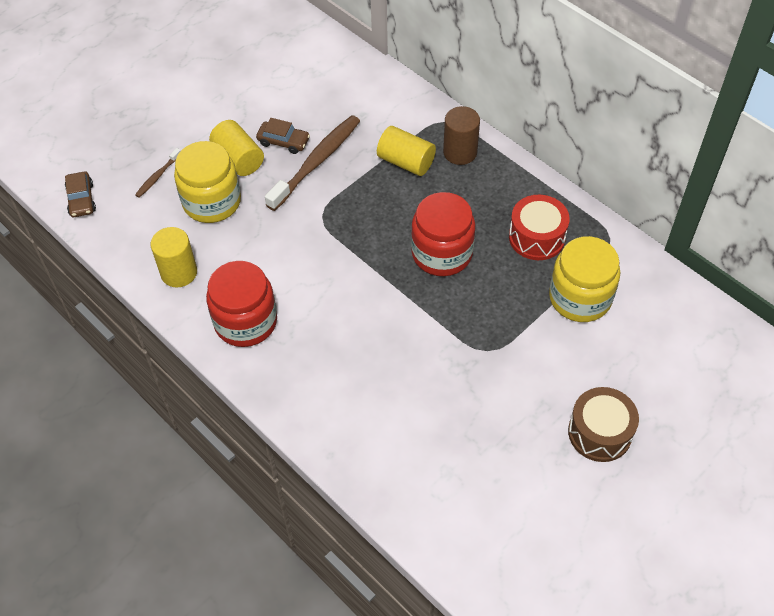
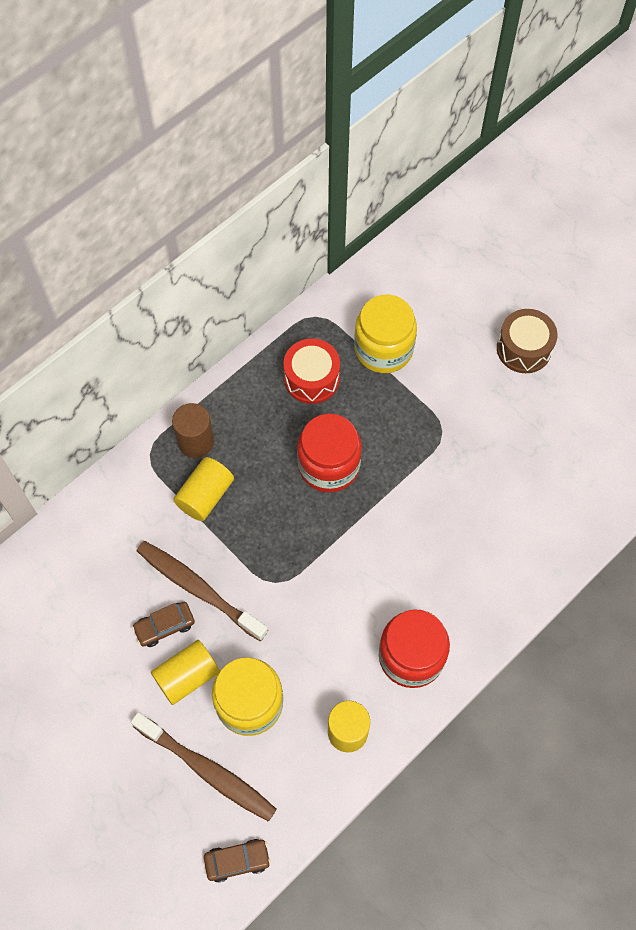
camera: 90 degrees left, 10 degrees up
brown toothbrush [135,148,180,198] -> brown toothbrush [131,712,277,822], size x2.13
brown car [256,118,310,154] -> brown car turned 135 degrees counterclockwise [132,602,195,647]

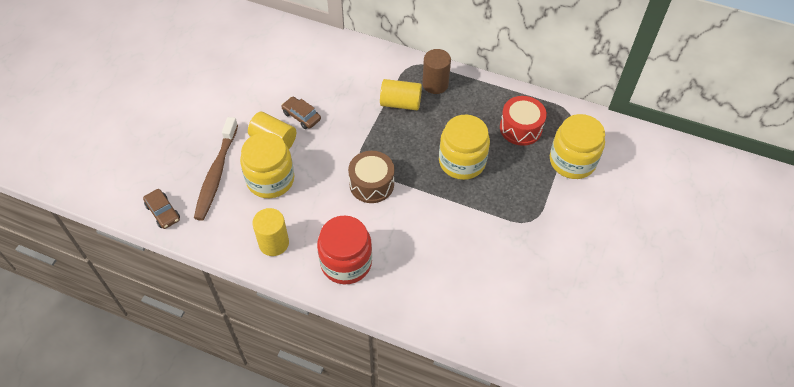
camera: 65 degrees right, 10 degrees down
brown toothbrush [136,541,268,641] -> none
red jar [297,414,362,493] -> yellow jar [439,115,490,180]
brown drum [497,309,558,373] -> brown drum moved to [348,151,394,203]

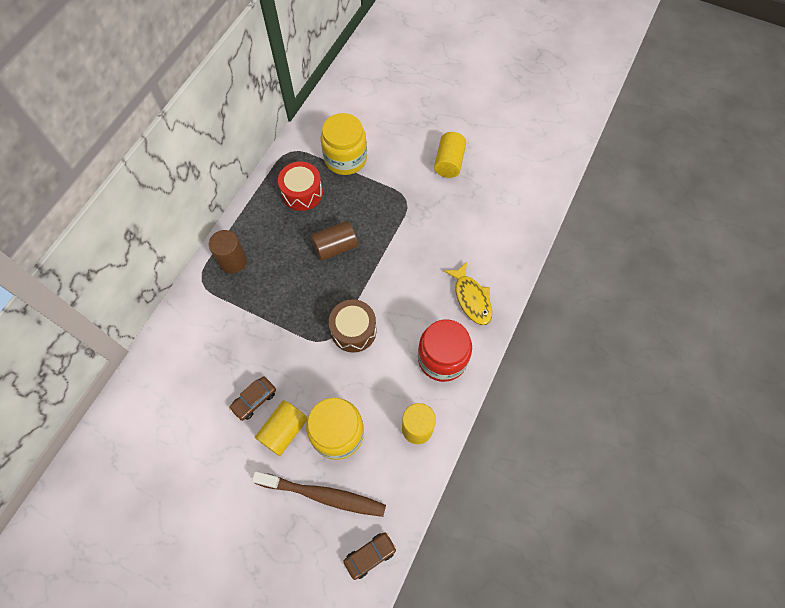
camera: 85 degrees left, 10 degrees up
yellow cylinder [380,79,422,110] -> yellow cylinder moved to [434,132,466,178]
yellow jar [439,115,490,180] -> brown cylinder [311,221,358,261]
none -> yellow fish [444,262,492,325]

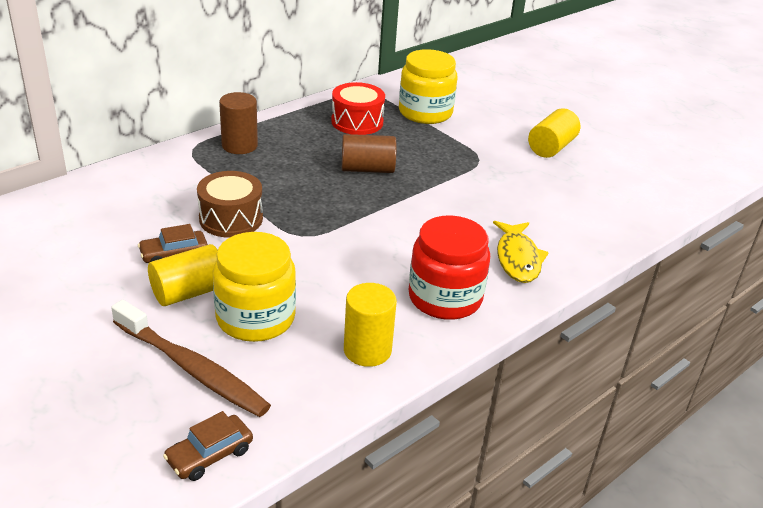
camera: 20 degrees right, 30 degrees down
brown drum [329,299,377,353] -> brown drum moved to [197,171,263,238]
brown car [343,532,397,580] -> brown car turned 150 degrees clockwise [163,411,253,481]

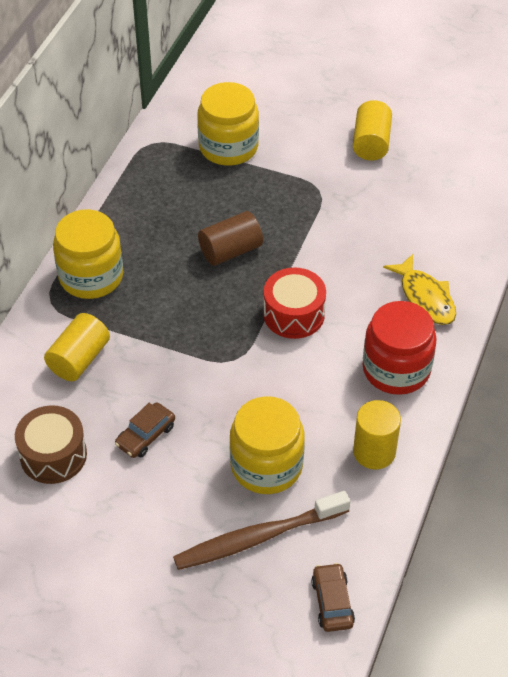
camera: 25 degrees left, 15 degrees up
brown toothbrush [111,300,271,417] -> brown toothbrush turned 150 degrees clockwise [173,491,350,570]
yellow cylinder [148,244,218,306] -> yellow cylinder moved to [44,313,110,381]
brown car [163,411,253,481] -> brown car turned 150 degrees clockwise [311,563,355,632]
brown drum [197,171,263,238] -> brown drum moved to [15,405,87,484]
brown cylinder [219,92,258,154] -> yellow jar [53,209,124,299]
red drum [331,82,385,135] -> red drum moved to [263,267,326,339]

